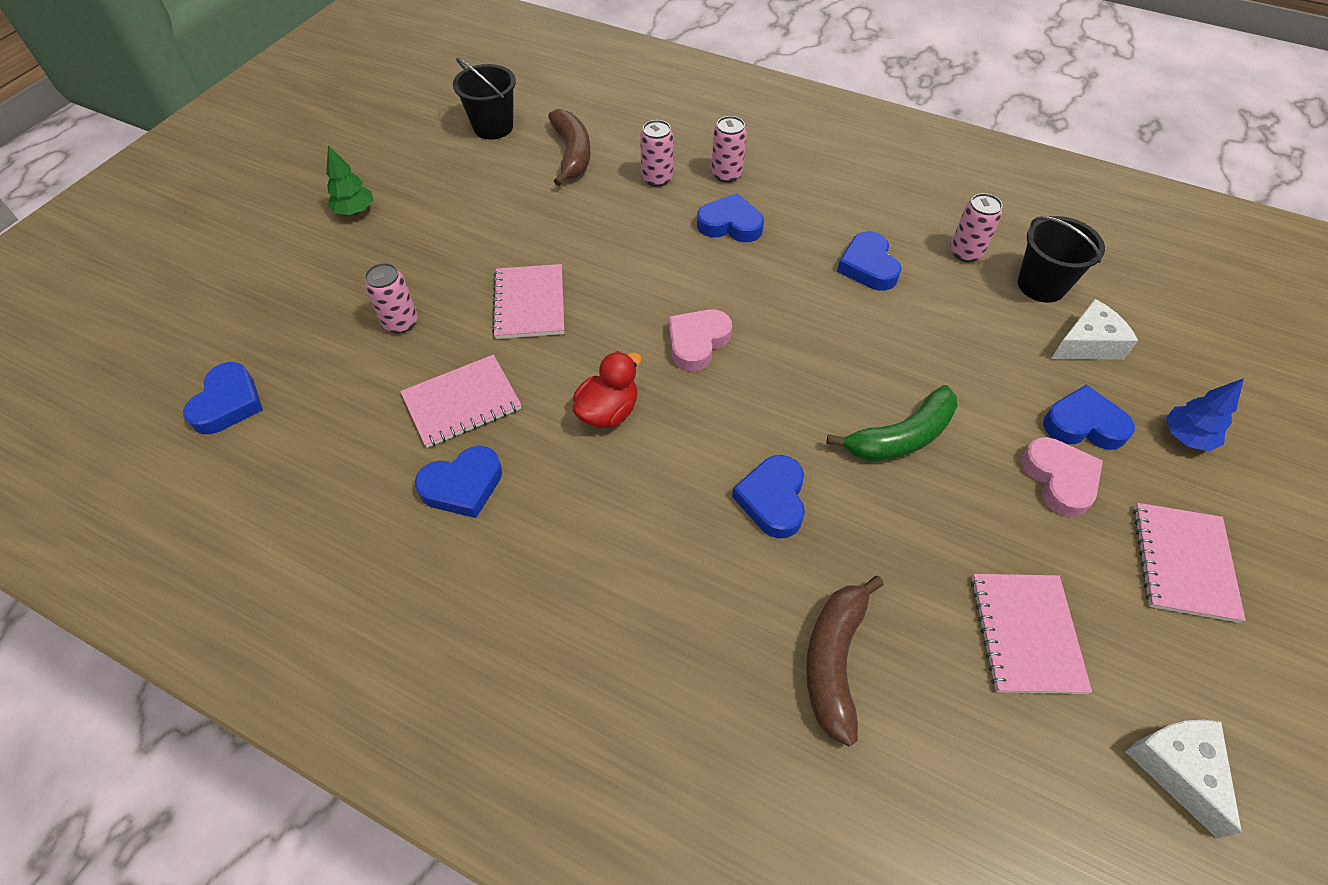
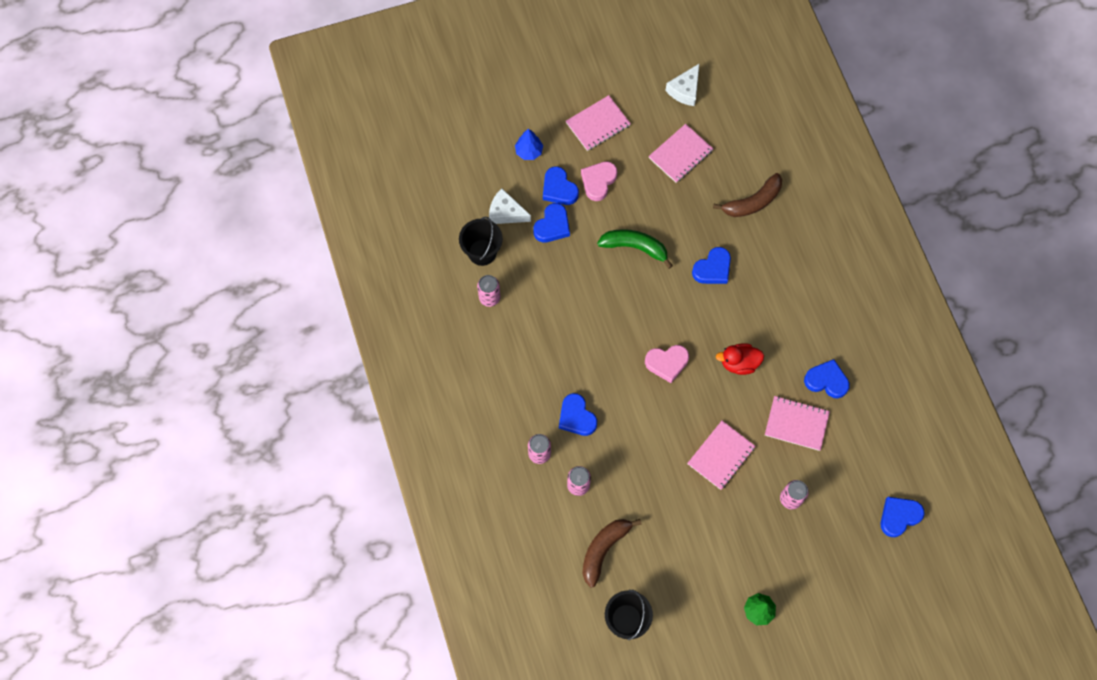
camera: 135 degrees left, 15 degrees up
blue heart [837,231,901,290] -> blue heart moved to [533,203,570,243]

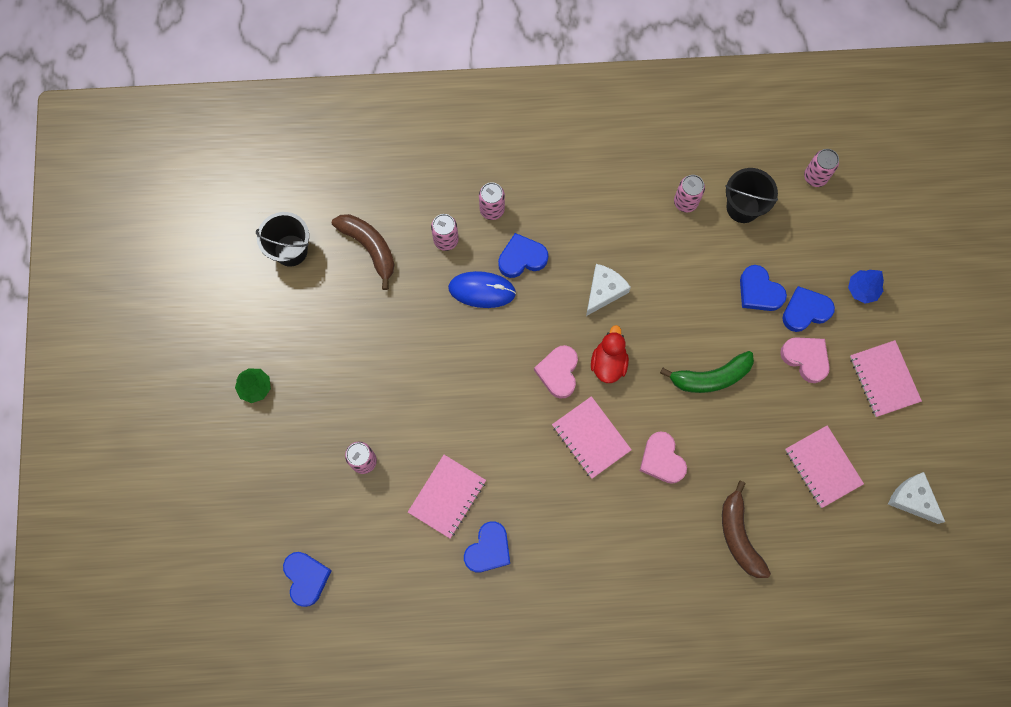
camera: 105 degrees right, 5 degrees up
white cheese [489,188,531,224] -> white cheese moved to [586,264,631,316]
green banana [597,229,673,269] -> green banana turned 45 degrees clockwise [660,351,754,393]
pink notebook [687,421,756,490] -> pink notebook moved to [552,396,632,479]
blue heart [692,247,731,284] -> pink heart [640,431,687,484]
red duck [716,343,764,375] -> red duck moved to [591,325,629,383]
none -> blue mouse [448,271,516,308]
none -> pink can [804,149,839,187]

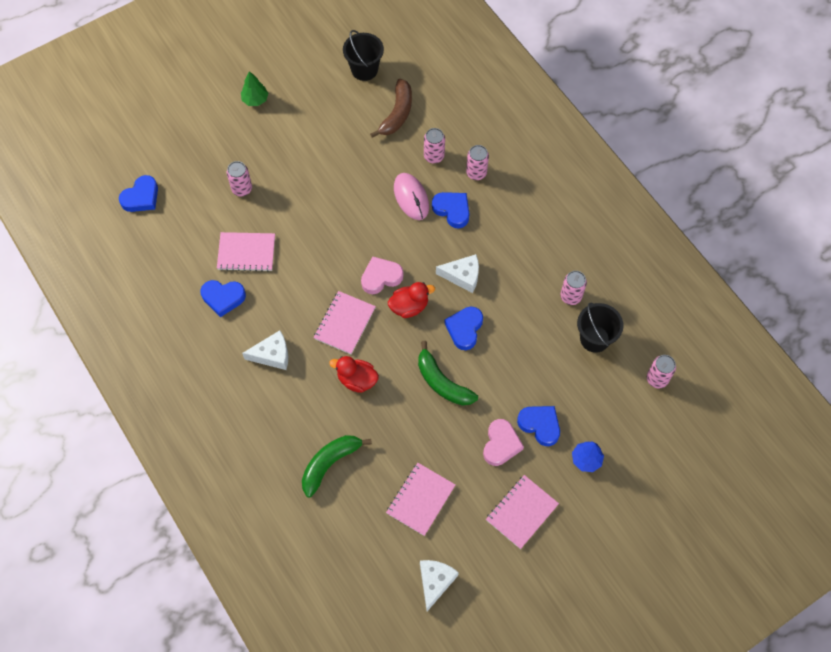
camera: 60 degrees right, 10 degrees down
blue mouse [448,271,516,308] -> pink mouse [394,173,429,220]
pink heart [640,431,687,484] -> red duck [329,356,379,393]
brown banana [722,481,771,578] -> green banana [302,435,372,497]
blue heart [740,265,787,311] -> blue heart moved to [444,307,483,350]
none -> white cheese [242,330,288,370]

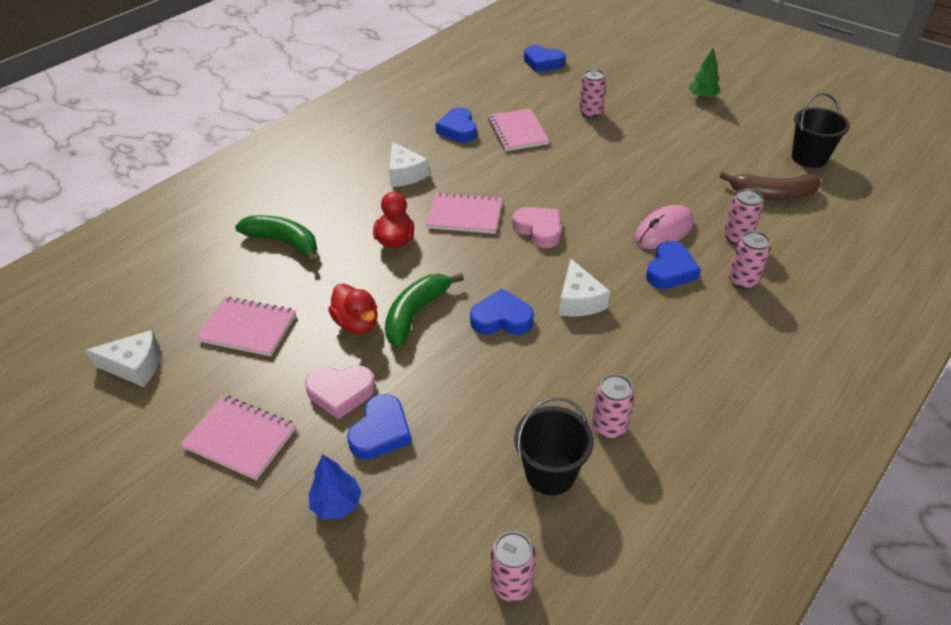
camera: 75 degrees right, 20 degrees down
red duck [388,282,435,318] -> red duck moved to [328,284,378,334]

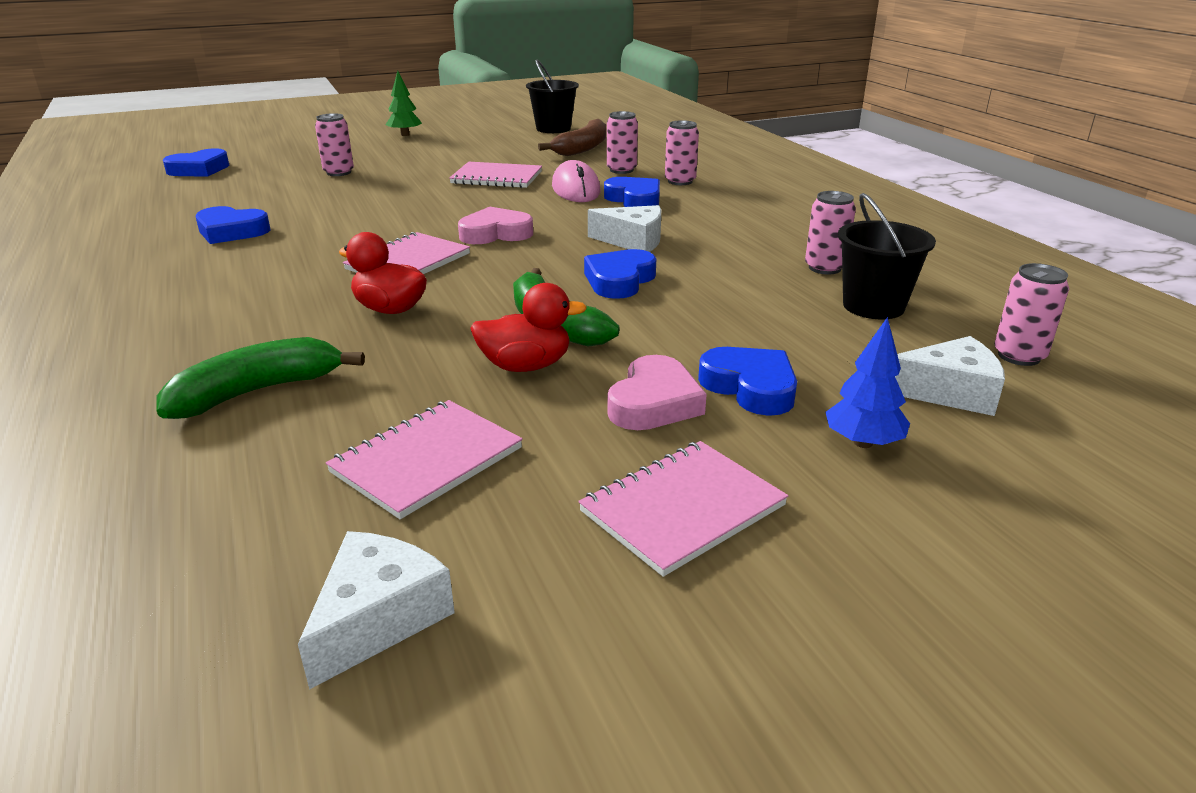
camera: 65 degrees left, 15 degrees down
white cheese [389,142,430,187] -> white cheese moved to [895,336,1005,416]
pink notebook [488,109,549,151] -> pink notebook moved to [449,162,542,188]

